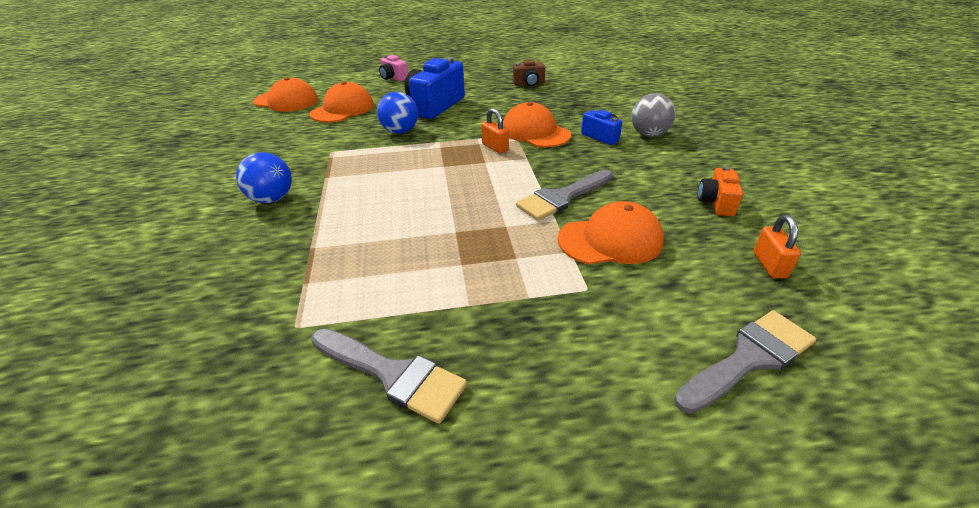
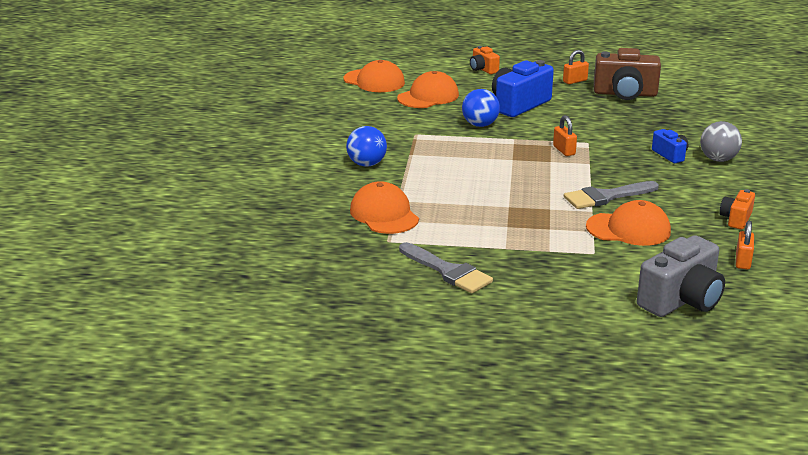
camera: 15 degrees right, 10 degrees down
pink camera [379,55,408,81] -> orange camera [470,46,500,74]
orange cap [503,102,571,148] -> orange cap moved to [350,181,419,234]
brown camera [513,60,545,86] -> brown camera [594,48,661,100], size x1.89
grey brush [674,310,816,414] -> grey camera [637,235,725,317]
none -> orange padlock [563,50,589,84]

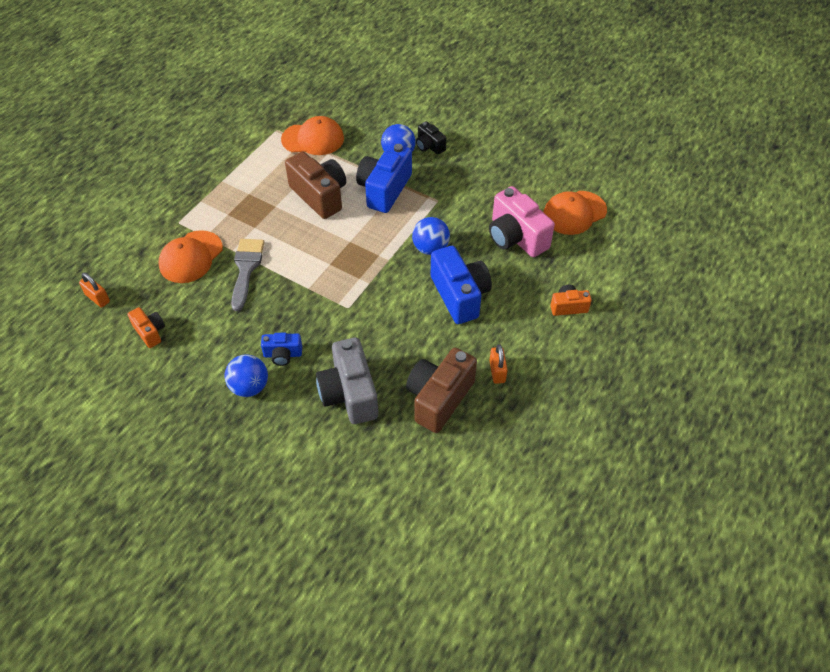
camera: 115 degrees right, 25 degrees up
orange cap [397,71,459,108] -> pink camera [489,186,555,257]
grey brush [399,242,493,293] -> none
orange padlock [553,115,577,156] -> none
grey camera [637,235,725,317] -> grey camera moved to [316,337,378,424]
grey ball [700,121,742,162] -> blue ball [224,354,268,397]
none -> brown camera [285,151,346,219]
none -> blue camera [356,143,412,213]
none -> black camera [416,121,446,155]

